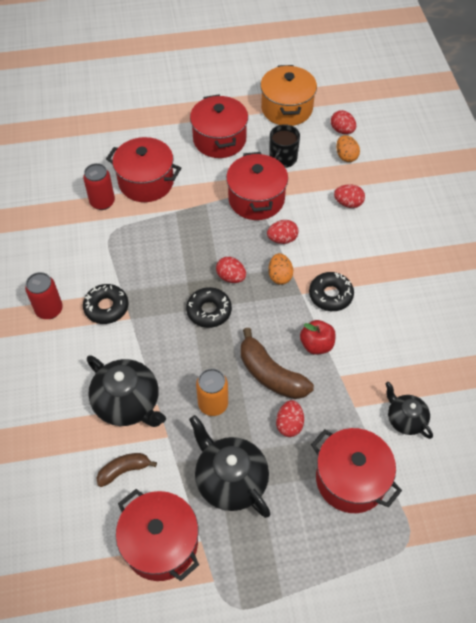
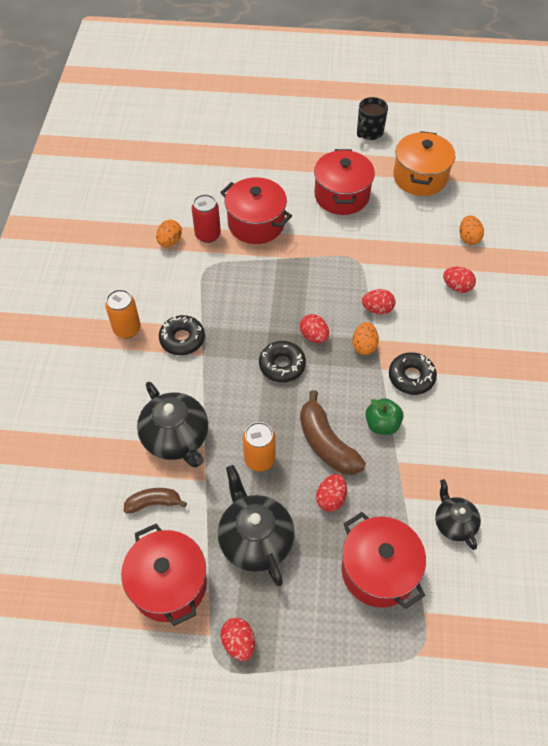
camera: 15 degrees right, 0 degrees up
red can [25,272,63,319] -> orange can [105,289,141,338]
red pot [226,152,288,220] -> none
black mug [269,124,300,168] -> black mug moved to [357,97,388,140]
red apple [300,320,336,354] -> green apple [365,398,404,435]
red egg [331,110,356,134] -> red egg moved to [221,618,255,661]
none -> orange egg [156,220,182,247]

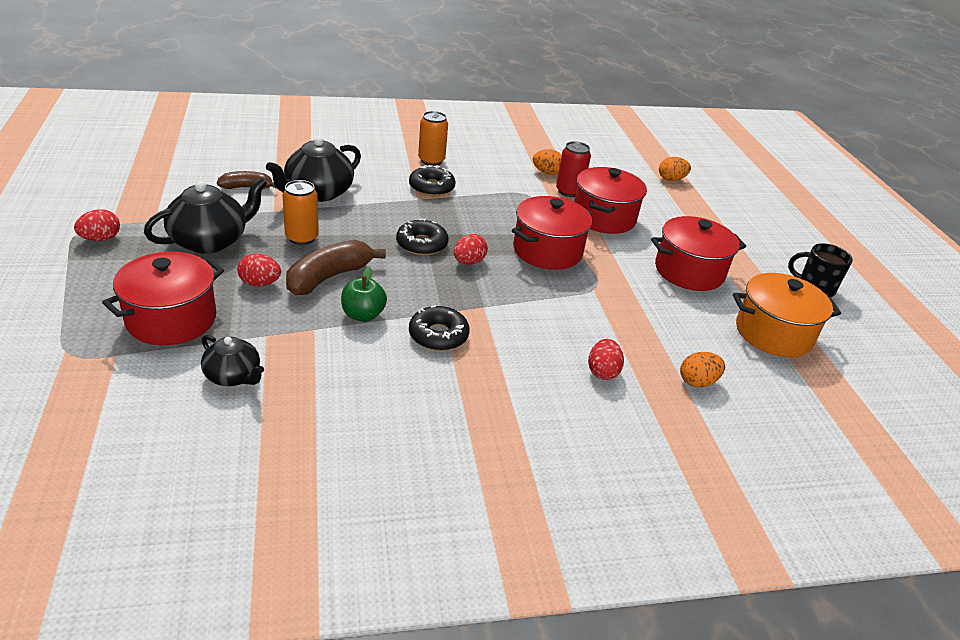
camera: 70 degrees right, 20 degrees down
red pot [121,524,207,626] -> red pot moved to [512,196,593,270]
brown banana [123,488,187,514] -> brown banana turned 75 degrees counterclockwise [217,171,276,189]
orange egg [352,322,379,355] -> orange egg moved to [659,157,691,181]
red egg [362,289,395,315] -> none
black teapot [435,479,481,550] -> black teapot turned 75 degrees clockwise [201,335,264,386]

